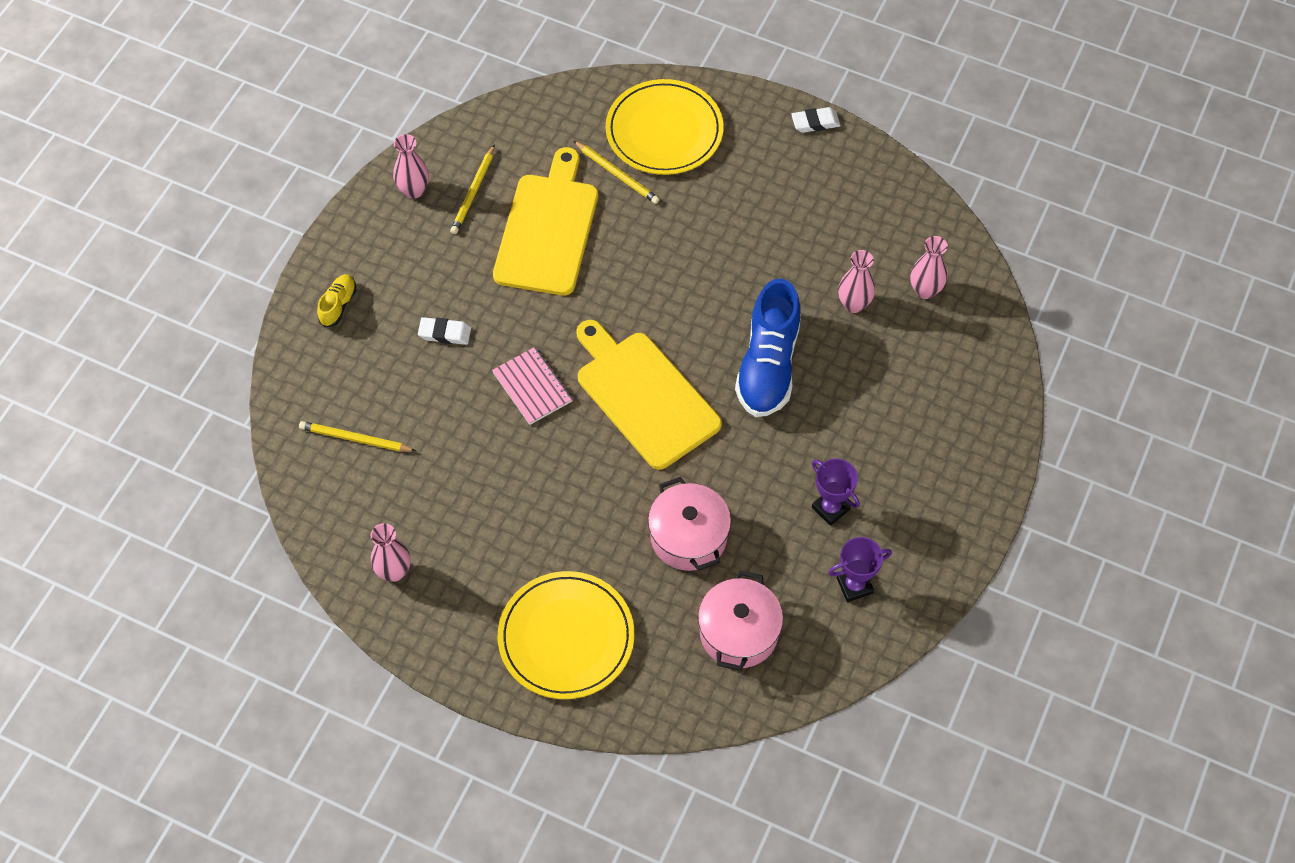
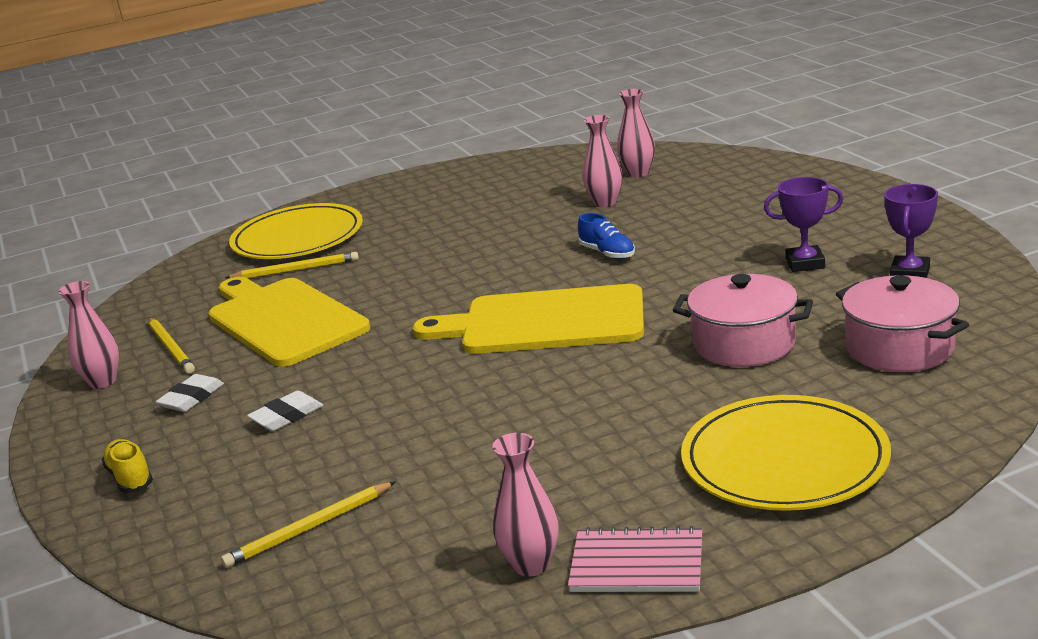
camera: 45 degrees left, 35 degrees down
pink notebook [492,347,573,425] -> pink notebook moved to [568,526,702,592]
blue shoe [735,279,801,417] -> blue shoe [578,213,635,259], size x0.46
white eraser [791,107,841,133] -> white eraser moved to [156,374,224,412]

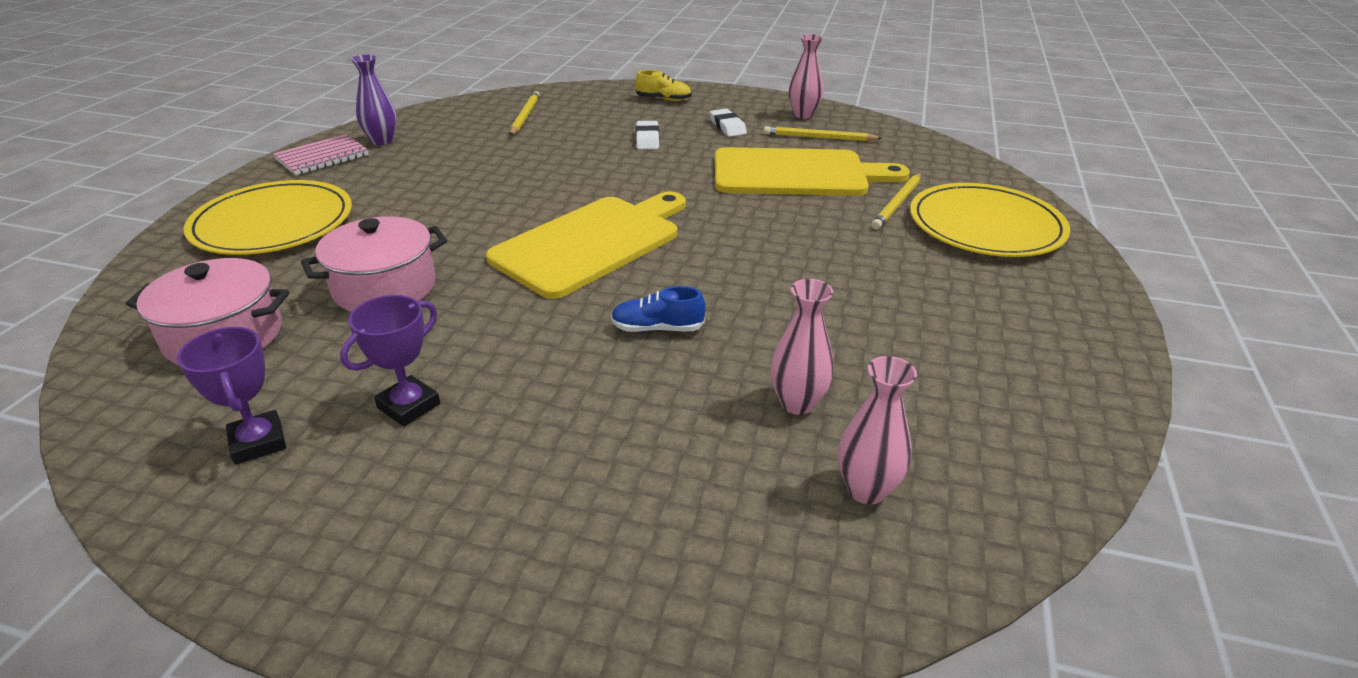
camera: 125 degrees right, 10 degrees up
pink vase [492,433,559,576] -> purple vase [351,55,397,145]

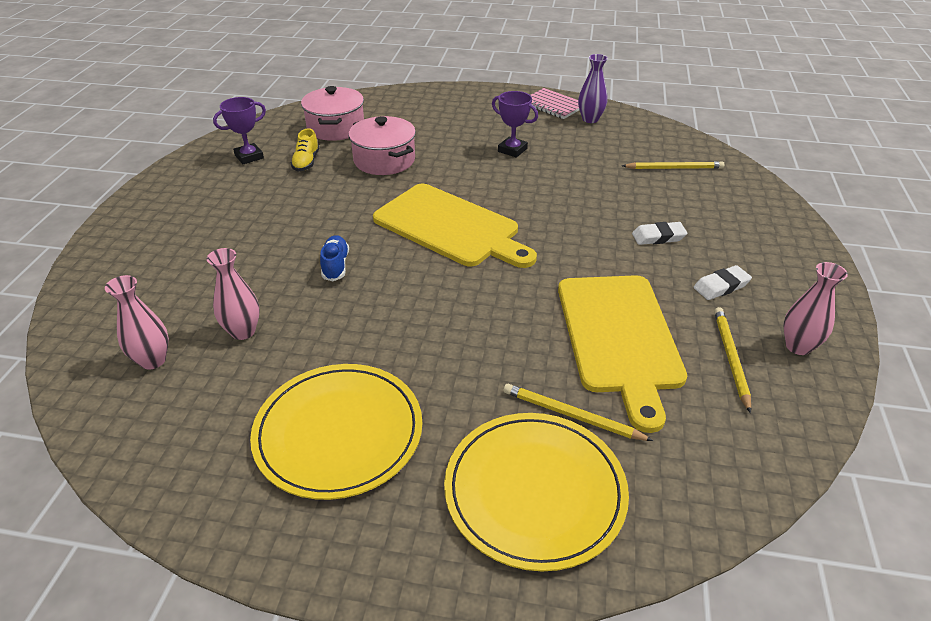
camera: 85 degrees right, 5 degrees up
yellow plate [184,180,352,255] -> yellow plate moved to [250,364,422,500]
purple trophy [340,295,440,426] -> purple trophy moved to [492,91,538,158]
yellow shoe [635,70,691,101] -> yellow shoe moved to [291,128,319,171]

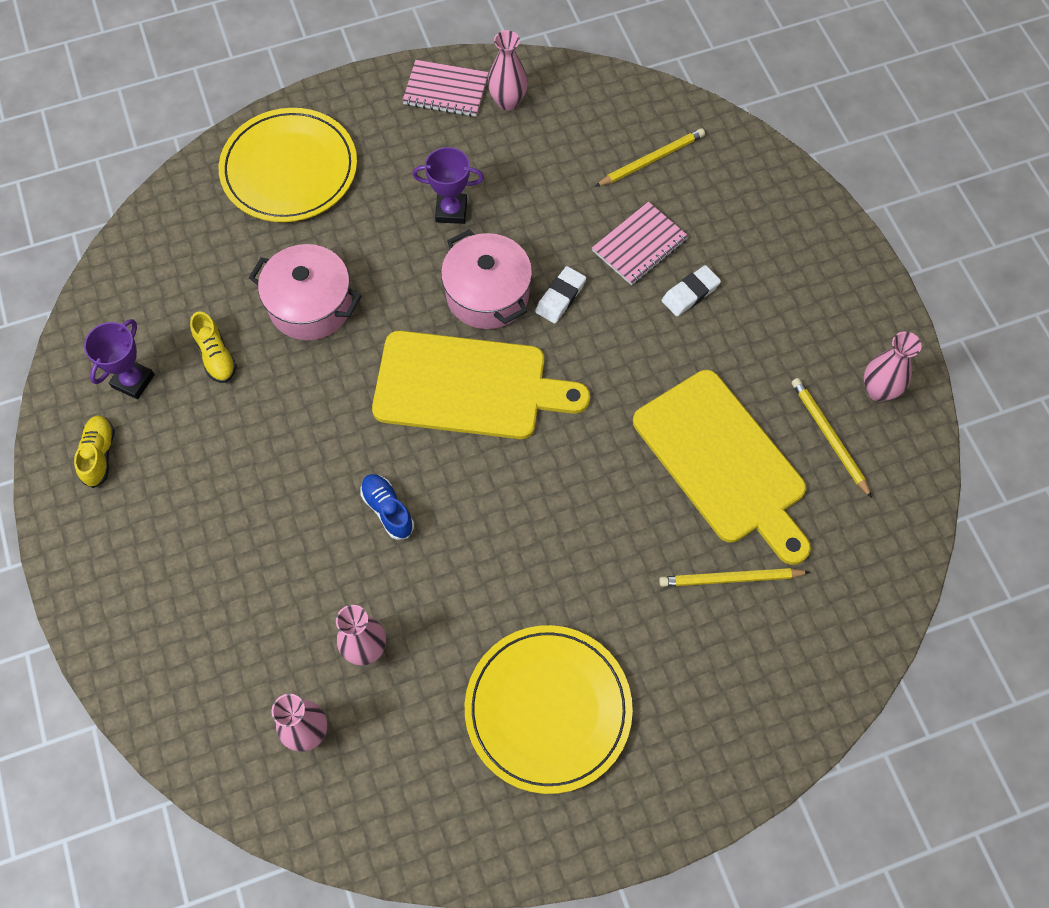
camera: 30 degrees left, 25 degrees up
pink pot [301,86,364,141] -> pink pot moved to [441,229,532,329]
yellow plate [444,413,629,571] -> yellow plate moved to [219,108,357,222]
purple vase [578,54,608,123] -> pink vase [488,30,528,111]
white eraser [693,265,752,300] -> white eraser moved to [535,266,586,323]
none -> yellow shoe [74,415,115,488]
none -> pink notebook [592,202,688,285]

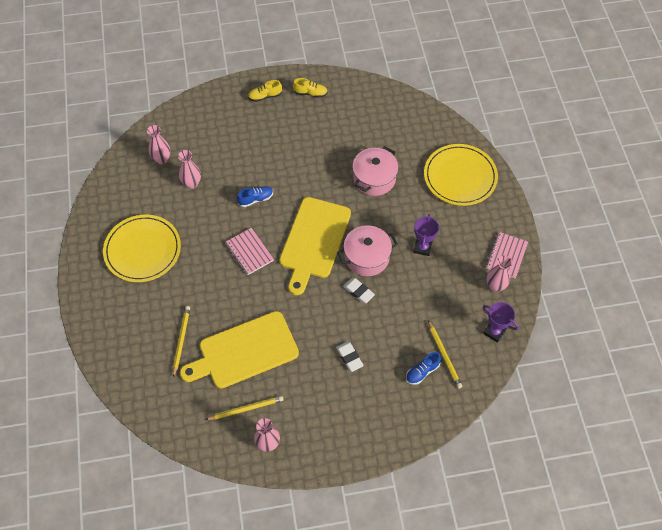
camera: 100 degrees right, 5 degrees down
purple trophy [84,319,155,399] -> purple trophy moved to [482,302,519,343]
yellow shoe [190,311,237,383] -> yellow shoe moved to [248,80,282,102]
pink notebook [592,202,688,285] -> pink notebook moved to [225,228,274,275]
none -> blue shoe [406,352,441,385]

